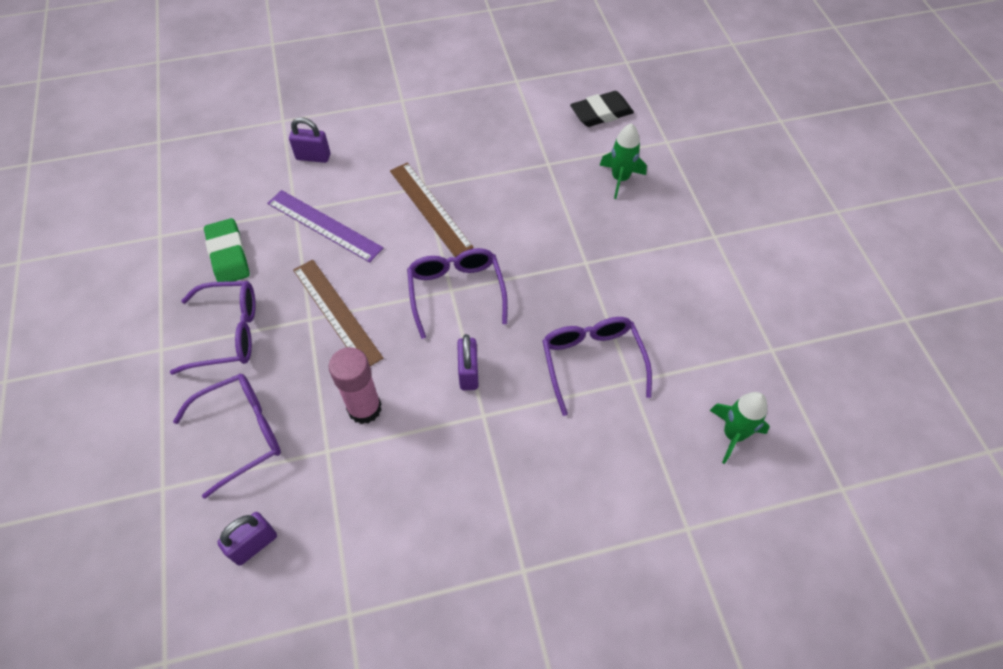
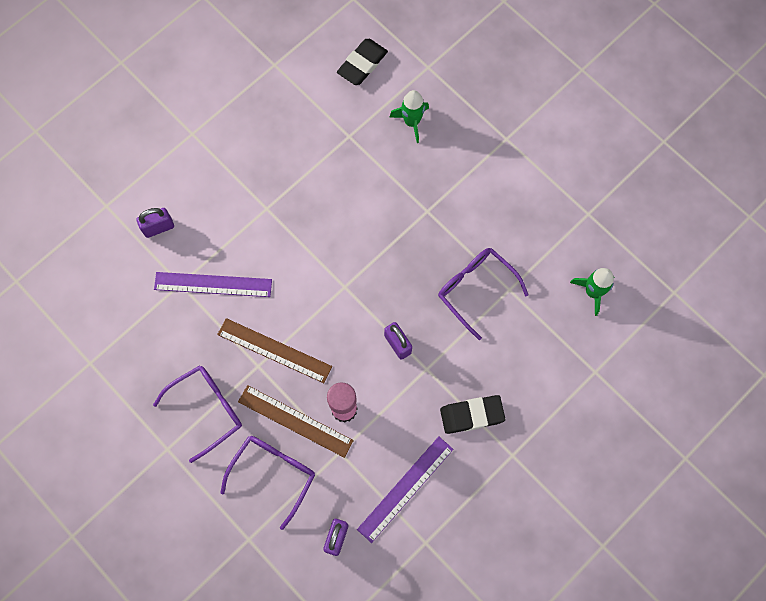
camera: 30 degrees left, 15 degrees up
green eraser [204,218,250,282] -> none
brown ruler [390,162,474,257] -> brown ruler moved to [238,385,354,458]
purple glasses [407,248,508,339] -> none
none -> purple ruler [357,436,453,543]
none -> black eraser [440,395,505,434]

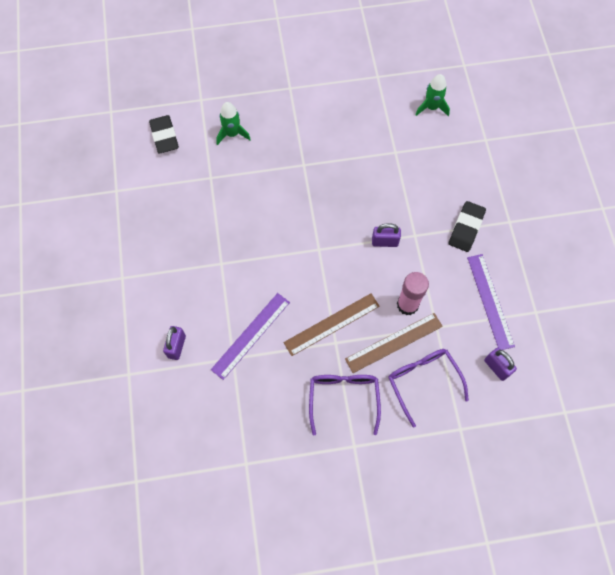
camera: 55 degrees left, 5 degrees down
purple glasses [438,248,529,340] -> none

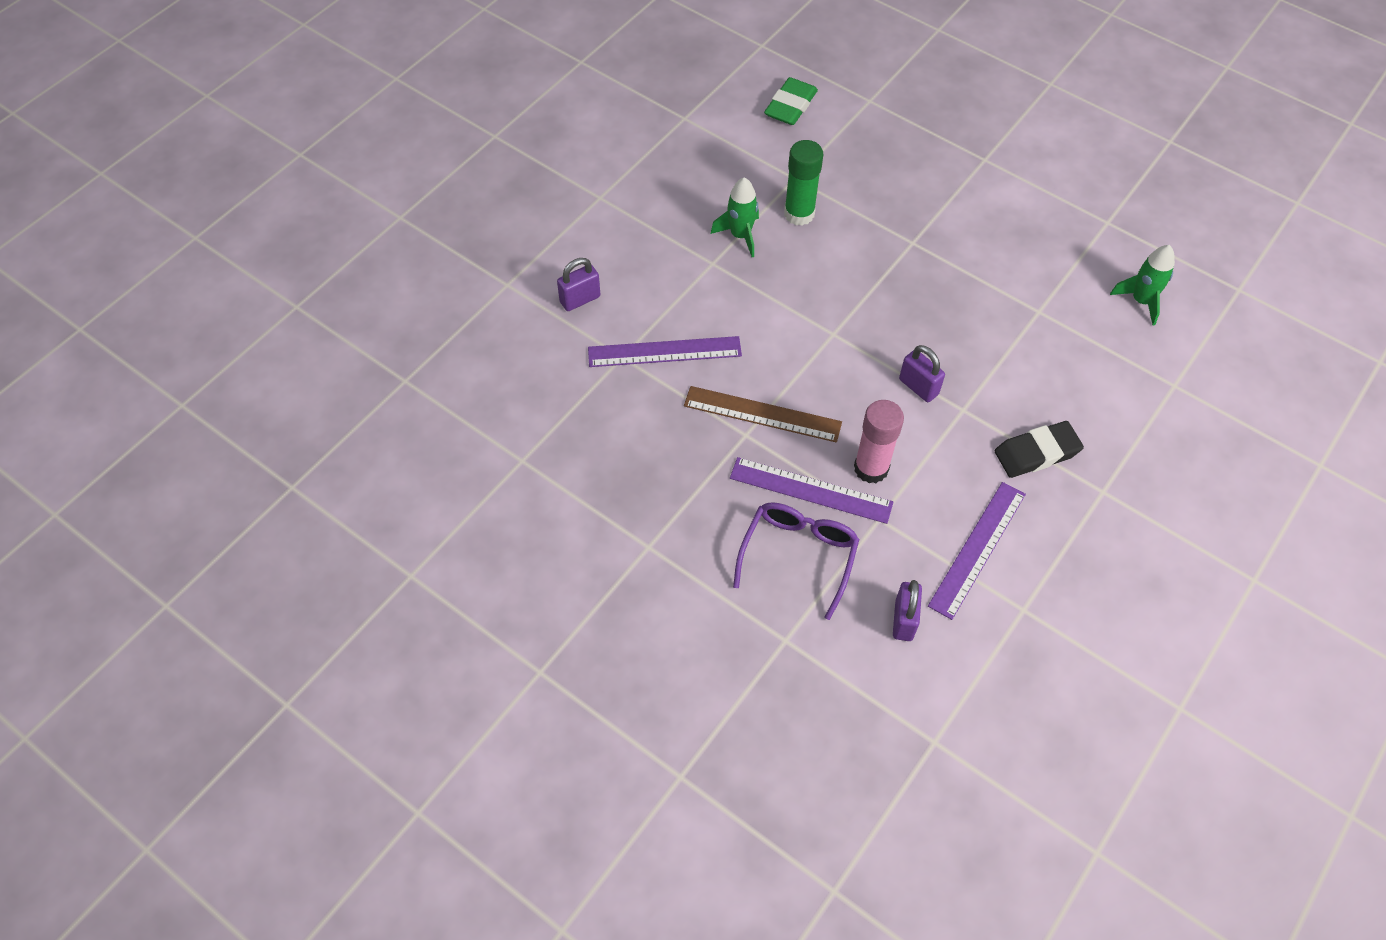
camera: 45 degrees right, 10 degrees down
black eraser [149,115,179,154] -> green eraser [764,77,818,125]
green rocket [216,102,251,145] -> green rocket moved to [711,177,759,257]
purple glasses [309,375,381,435] -> none
brown ruler [345,313,443,373] -> purple ruler [730,457,894,524]
none -> green glue stick [784,140,823,226]

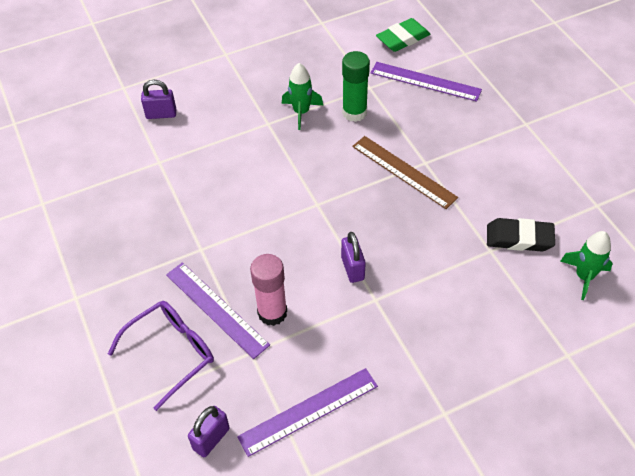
camera: 30 degrees right, 5 degrees down
purple ruler [588,336,742,367] -> purple ruler moved to [371,62,482,102]
brown ruler [684,386,842,443] -> brown ruler moved to [352,136,458,209]
black eraser [995,421,1084,478] -> black eraser moved to [487,218,555,252]

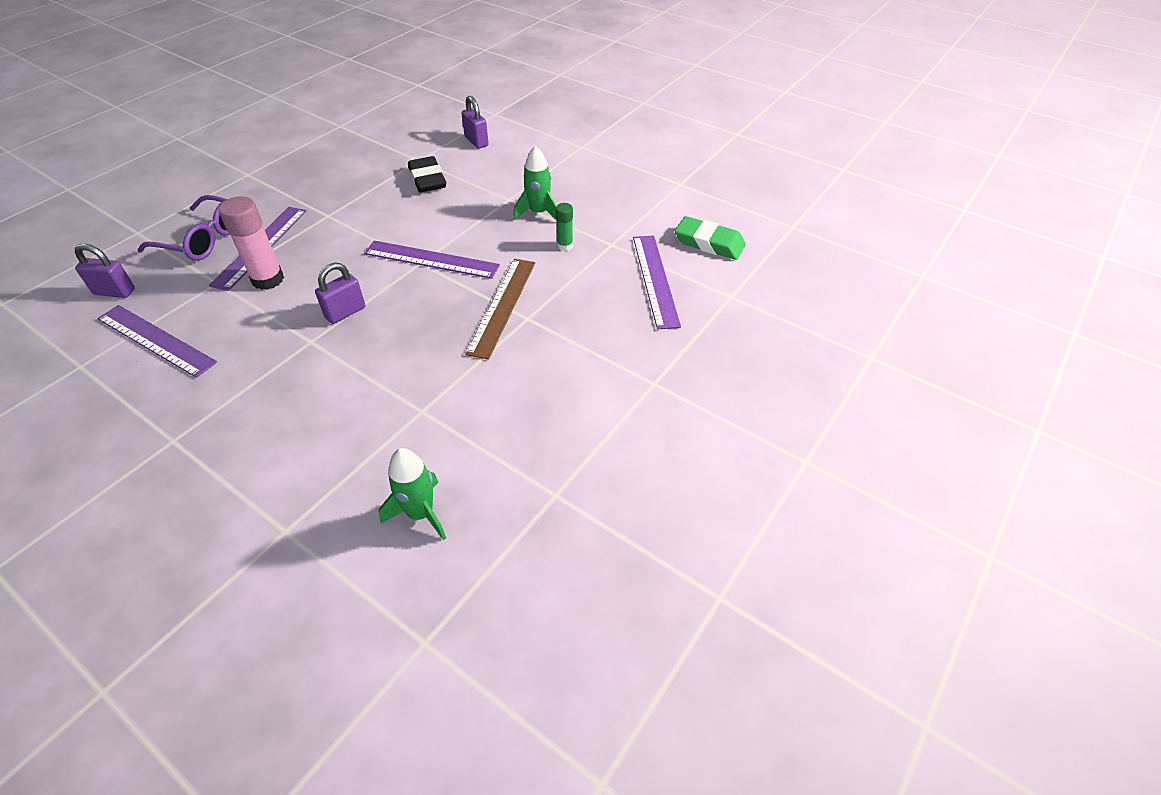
camera: 60 degrees right, 5 degrees down
green glue stick [342,51,370,122] -> green glue stick [556,203,573,251], size x0.55
black eraser [487,218,555,252] -> black eraser moved to [408,156,446,193]
none -> purple ruler [364,241,500,279]

